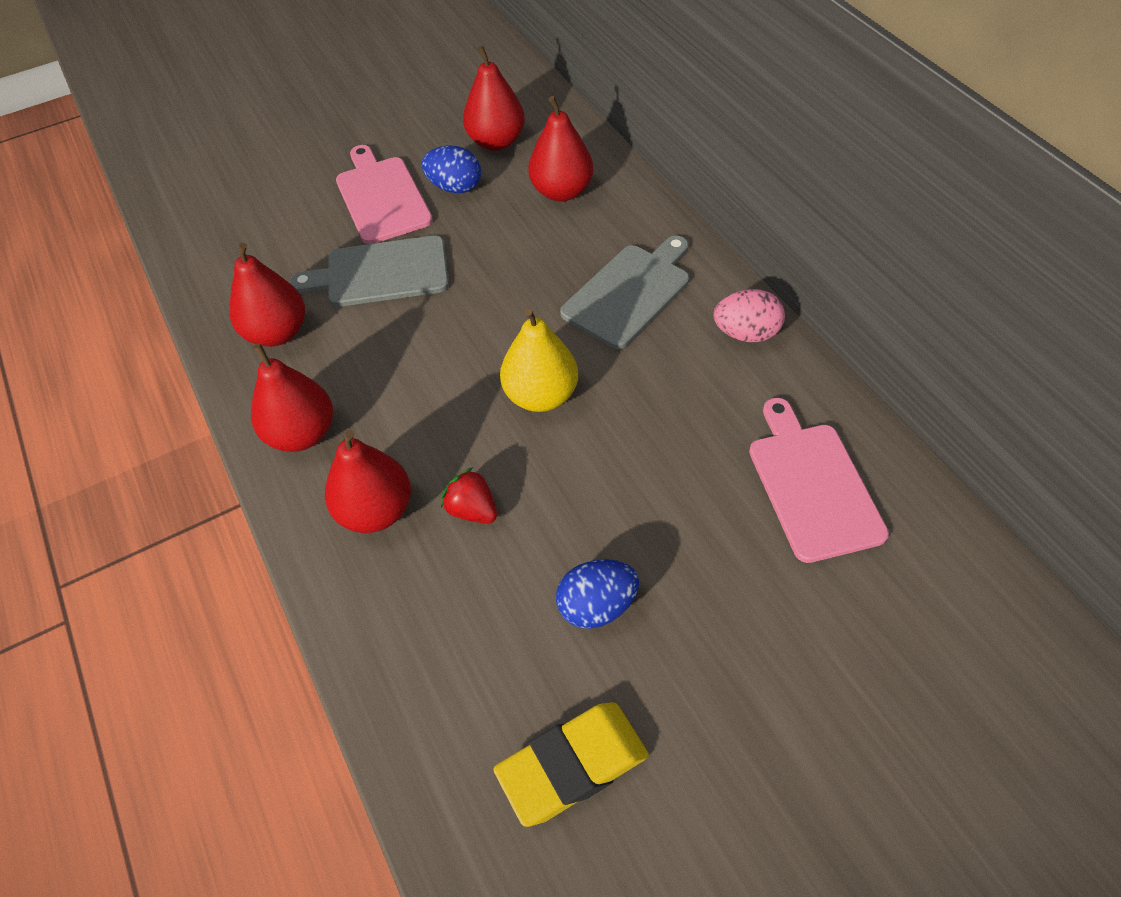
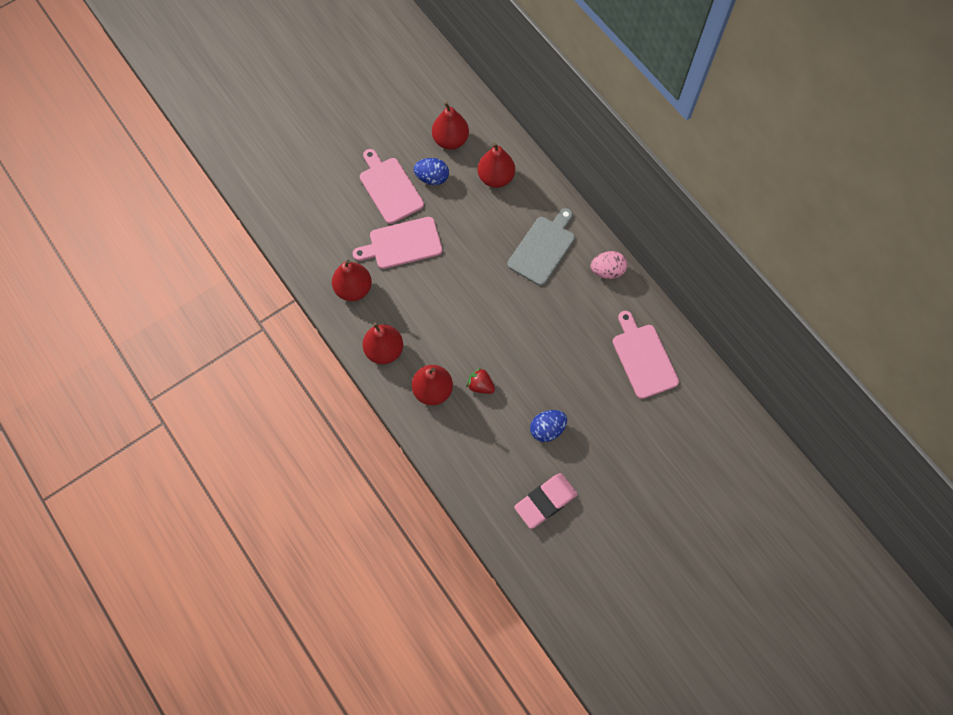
camera: 10 degrees left, 15 degrees up
grey cutting board [290,235,449,307] -> pink cutting board [353,217,442,269]
yellow eraser [493,702,649,827] -> pink eraser [514,473,578,529]
yellow pear [500,309,578,412] -> none

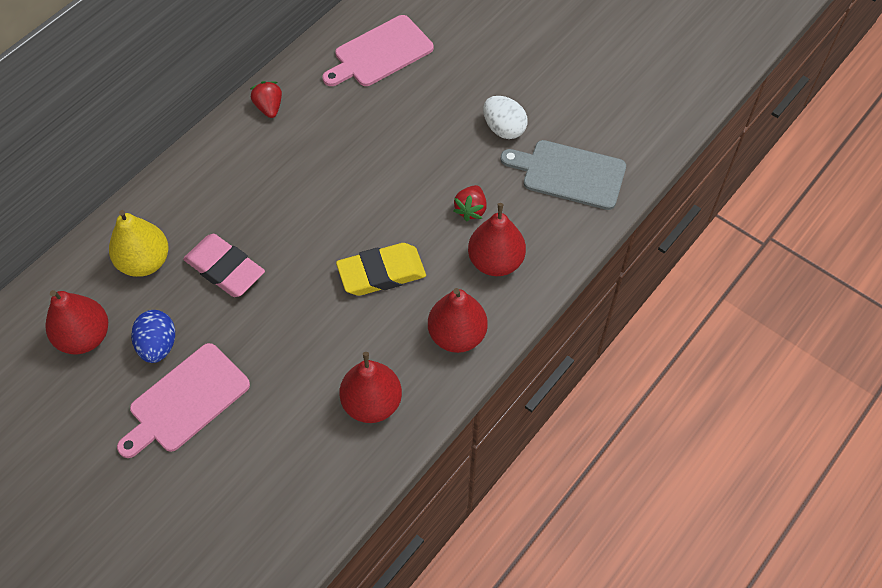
camera: 105 degrees left, 10 degrees down
pink cutting board [353,217,442,269] -> none
red pear [478,143,515,188] -> yellow pear [109,210,169,277]
grey cutting board [507,208,575,286] -> grey cutting board moved to [500,140,626,210]
pink eraser [514,473,578,529] -> pink eraser moved to [183,234,265,297]
blue egg [530,410,567,442] -> white egg [483,96,528,139]
pink egg [591,251,627,279] -> red strawberry [250,81,282,118]
none -> yellow eraser [336,243,426,296]

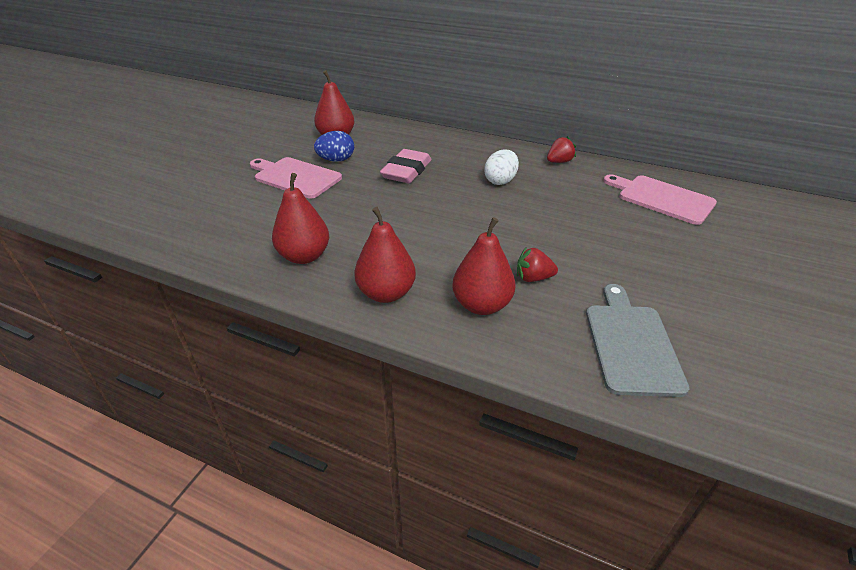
camera: 75 degrees right, 20 degrees down
yellow pear [109,210,169,277] -> none
yellow eraser [336,243,426,296] -> none
white egg [483,96,528,139] -> white egg moved to [484,149,519,185]

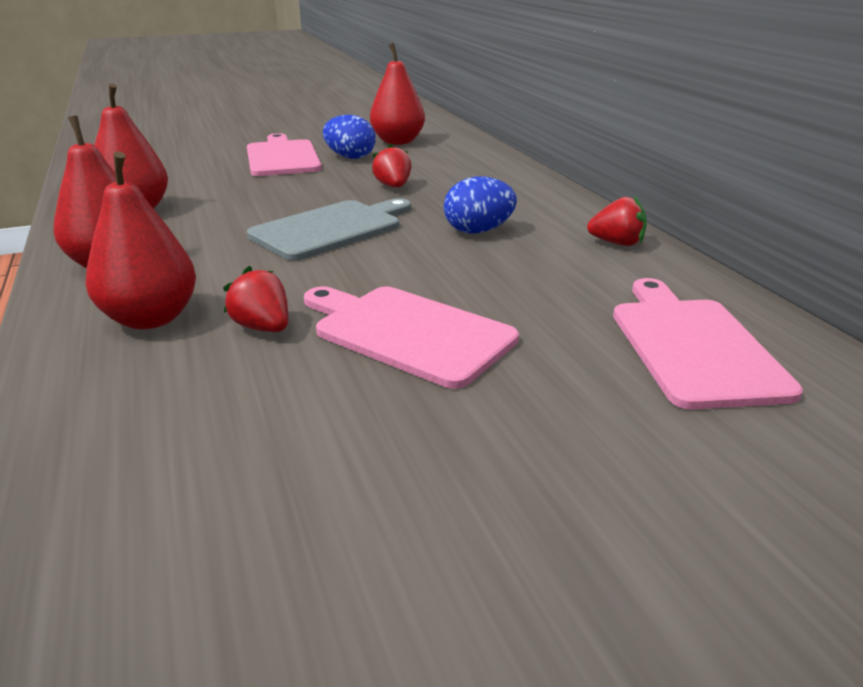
camera: 45 degrees right, 10 degrees down
pink eraser [380,149,431,183] -> red strawberry [372,144,411,188]
white egg [484,149,519,185] -> blue egg [444,176,517,234]
grey cutting board [586,284,690,397] -> grey cutting board moved to [247,198,411,260]
none -> pink cutting board [304,286,519,389]

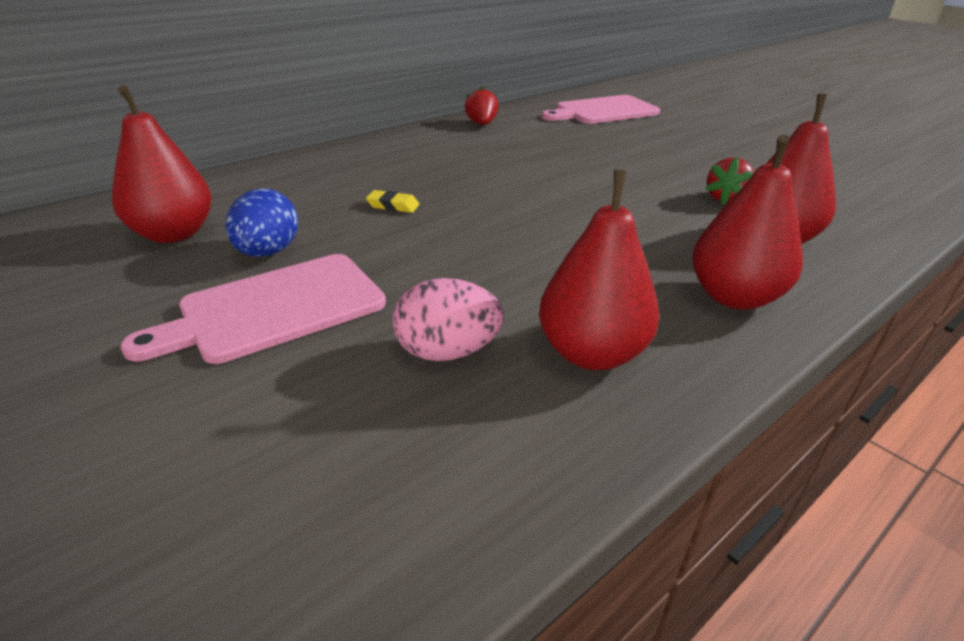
camera: 110 degrees left, 5 degrees up
grey cutting board [247,198,411,260] -> none
pink cutting board [304,286,519,389] -> none
red strawberry [372,144,411,188] -> yellow eraser [366,190,419,213]
blue egg [444,176,517,234] -> none
none -> pink egg [393,278,504,361]

